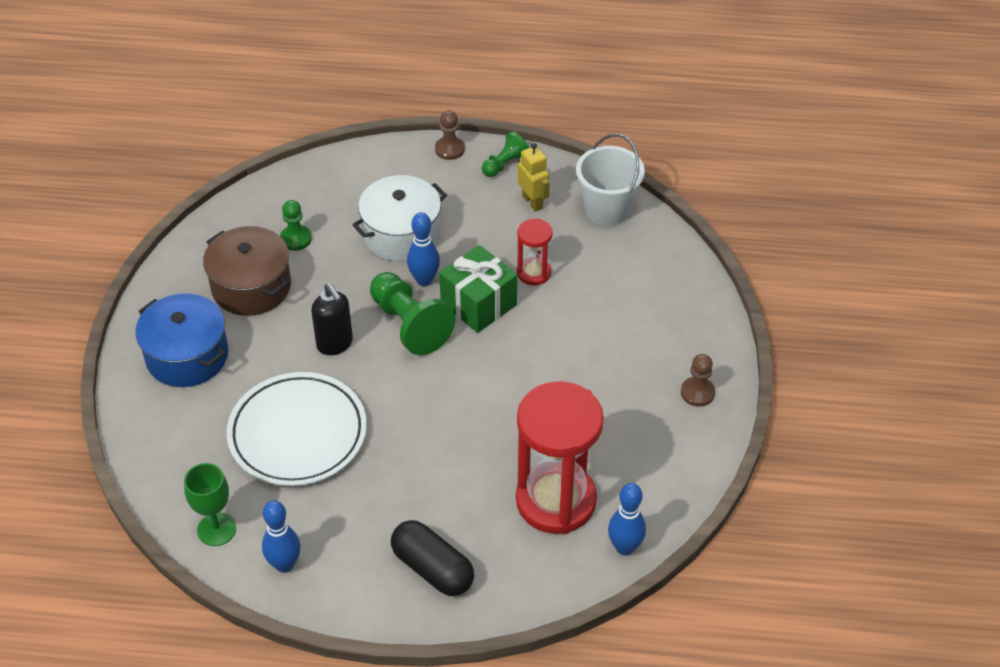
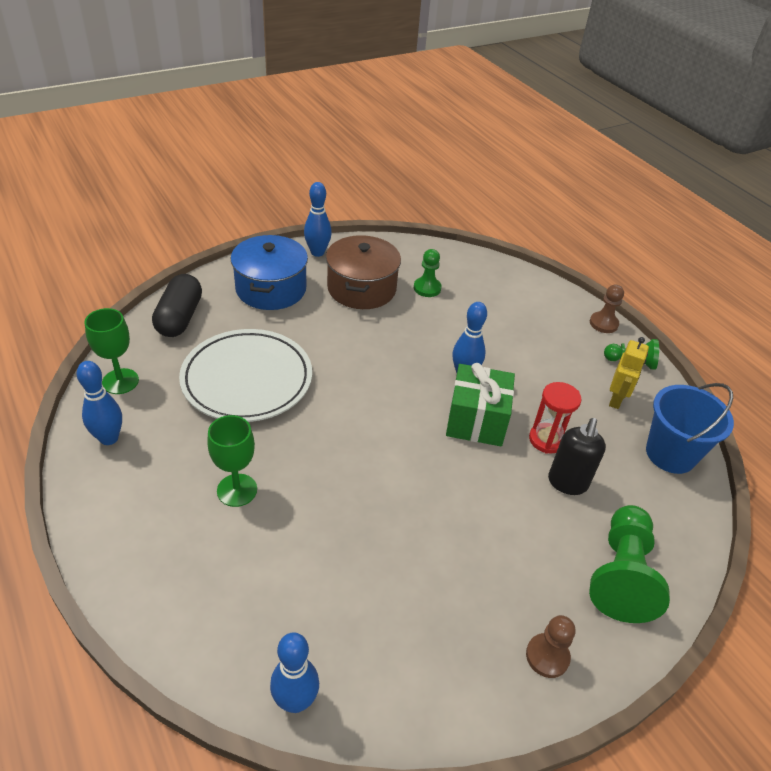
camera: 50 degrees right, 5 degrees down
black soap dispenser [311,283,353,355] -> black soap dispenser moved to [548,418,606,495]
white pot [352,175,447,262] -> none
green pawn [370,272,455,355] -> green pawn moved to [589,505,670,623]
black capsule [391,520,474,596] -> black capsule moved to [152,274,202,337]
red hourglass [516,381,604,534] -> none
white bucket [576,134,645,226] -> blue bucket [646,383,734,474]
none -> green goblet [207,415,257,507]
none -> blue bowling pin [304,182,332,257]

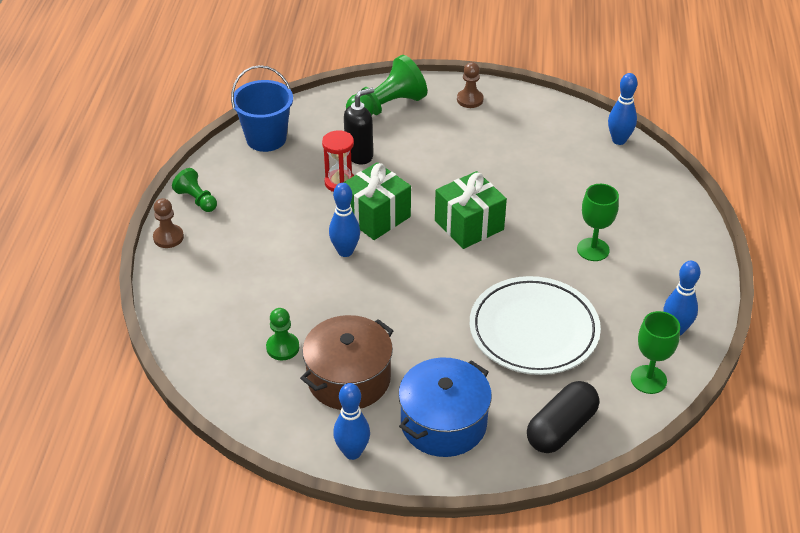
camera: 140 degrees left, 0 degrees up
yellow robot [609,337,649,409] -> none
none -> green gift [435,171,507,249]

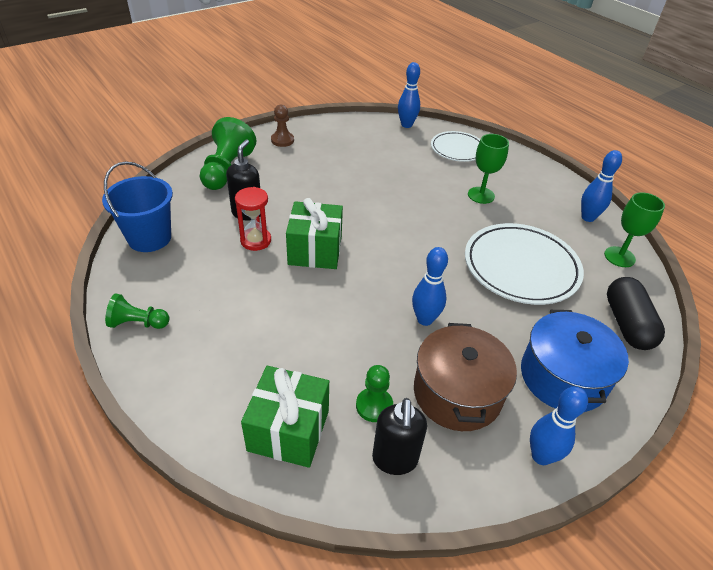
camera: 45 degrees left, 0 degrees up
brown pawn [153,198,184,248] -> none
blue bowling pin [329,183,360,257] -> blue bowling pin moved to [412,247,448,326]
green gift [435,171,507,249] -> green gift moved to [241,366,329,468]
none -> black soap dispenser [372,398,427,475]
none -> white plate [431,131,480,162]

